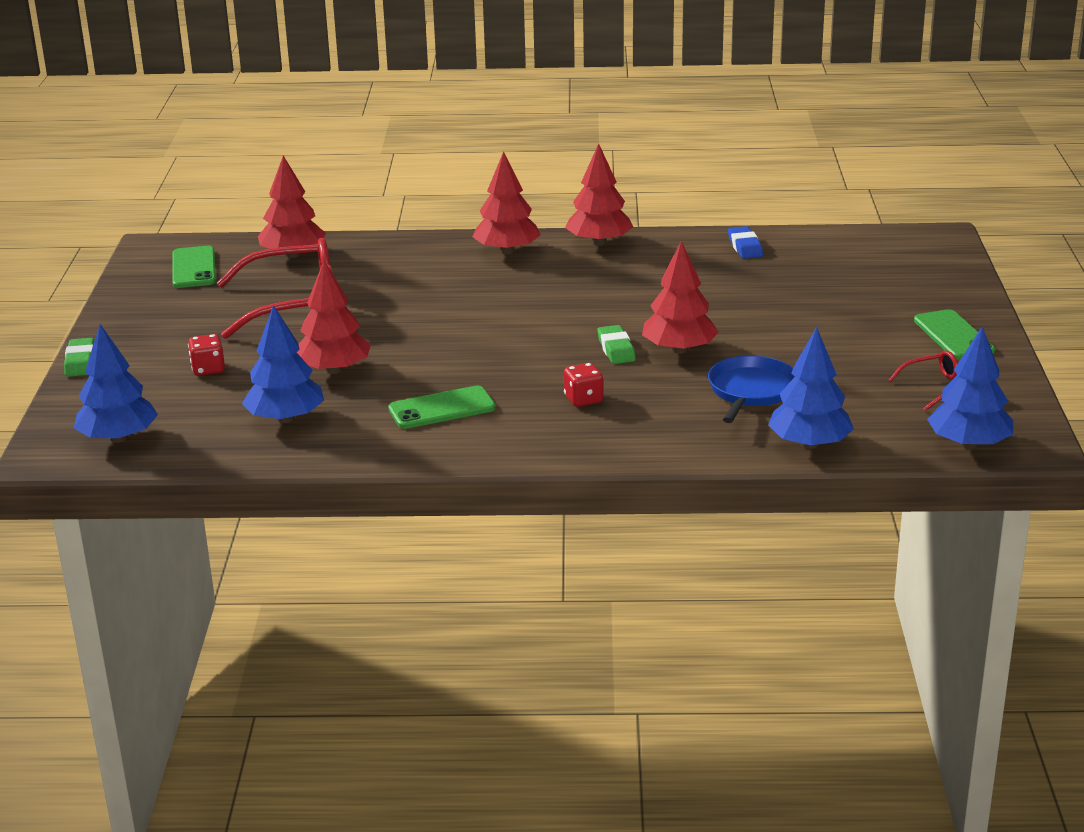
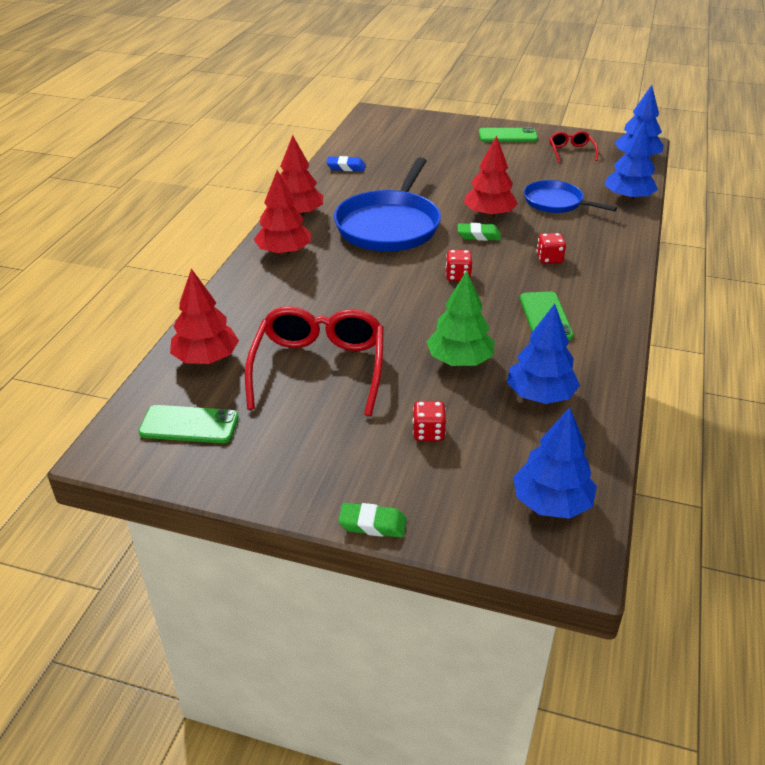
camera: 75 degrees left, 10 degrees up
red tree [297,261,371,374] -> green tree [427,271,495,366]
none -> blue pan [334,157,441,251]
none -> red dice [446,250,472,281]

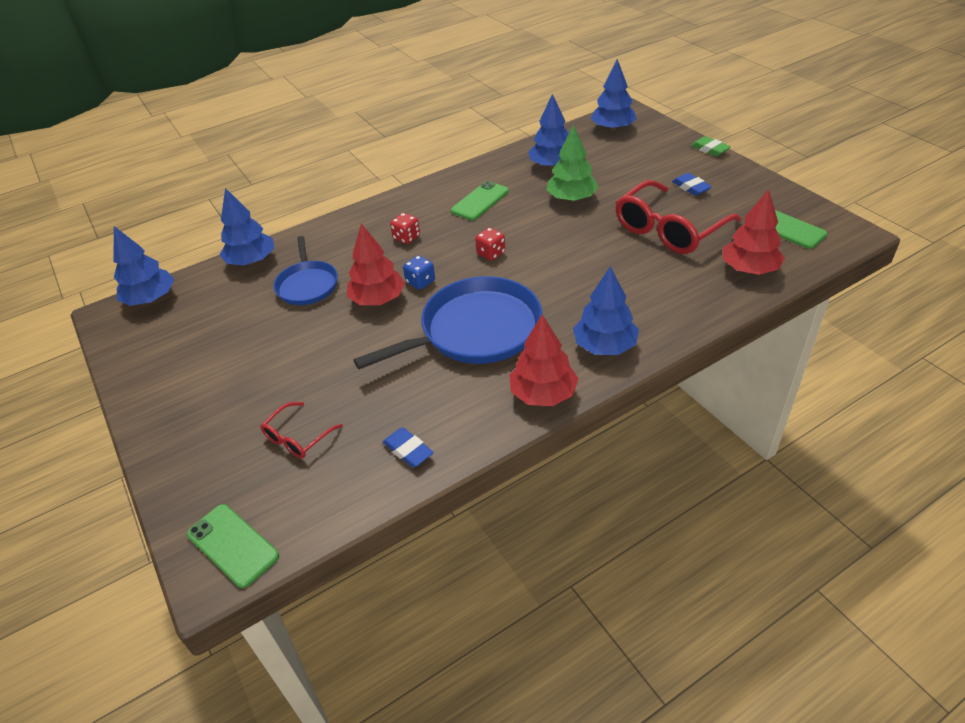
camera: 135 degrees left, 5 degrees up
red tree [254,170,311,255] -> blue tree [573,266,639,355]
red dice [412,401,446,441] -> none
green eraser [458,223,501,241] -> blue dice [403,255,435,290]
green phone [479,127,538,142] -> green phone moved to [187,504,279,588]
red glasses [549,131,598,163] -> red glasses moved to [260,402,343,458]
none -> blue eraser [672,173,712,196]

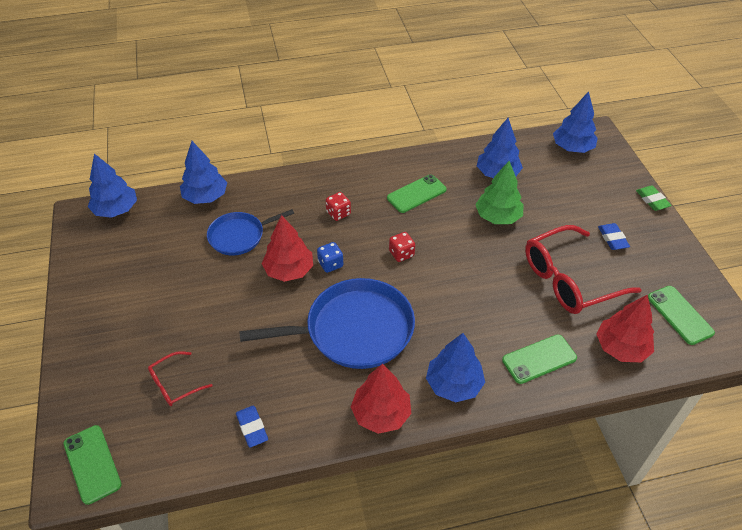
camera: 15 degrees right, 5 degrees up
blue pan [273,236,338,305] -> blue pan turned 60 degrees clockwise [207,209,294,255]
none -> green phone [502,334,577,384]

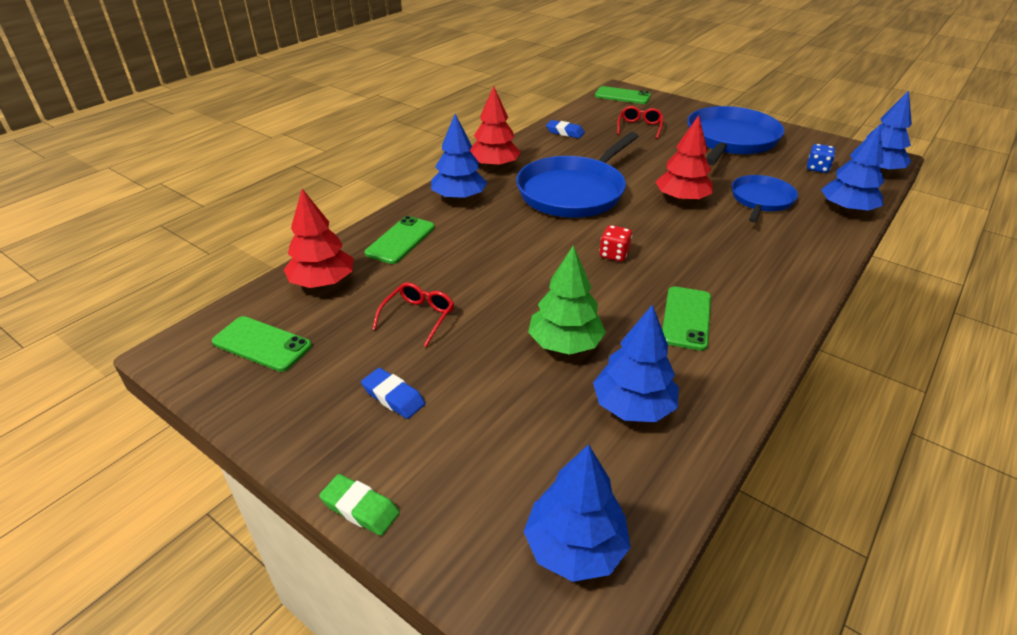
camera: 140 degrees right, 10 degrees down
blue dice [317,242,343,273] -> blue dice moved to [807,144,835,173]
red dice [326,192,351,221] -> none
red glasses [525,225,642,314] -> red glasses [372,282,454,347], size x0.49
none -> blue pan [687,106,784,165]

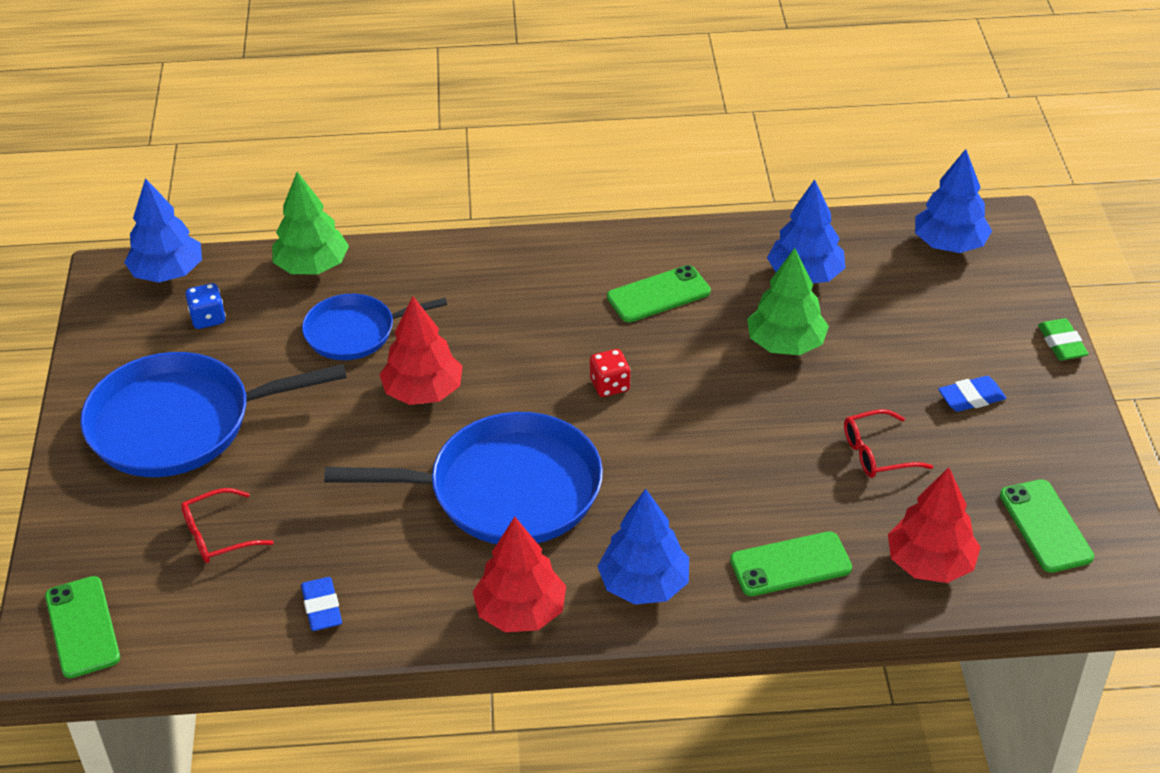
camera: 130 degrees left, 5 degrees up
blue eraser [361,368,425,419] -> blue eraser turned 75 degrees clockwise [938,376,1006,412]
blue tree [821,125,885,213] -> green tree [272,172,349,275]

